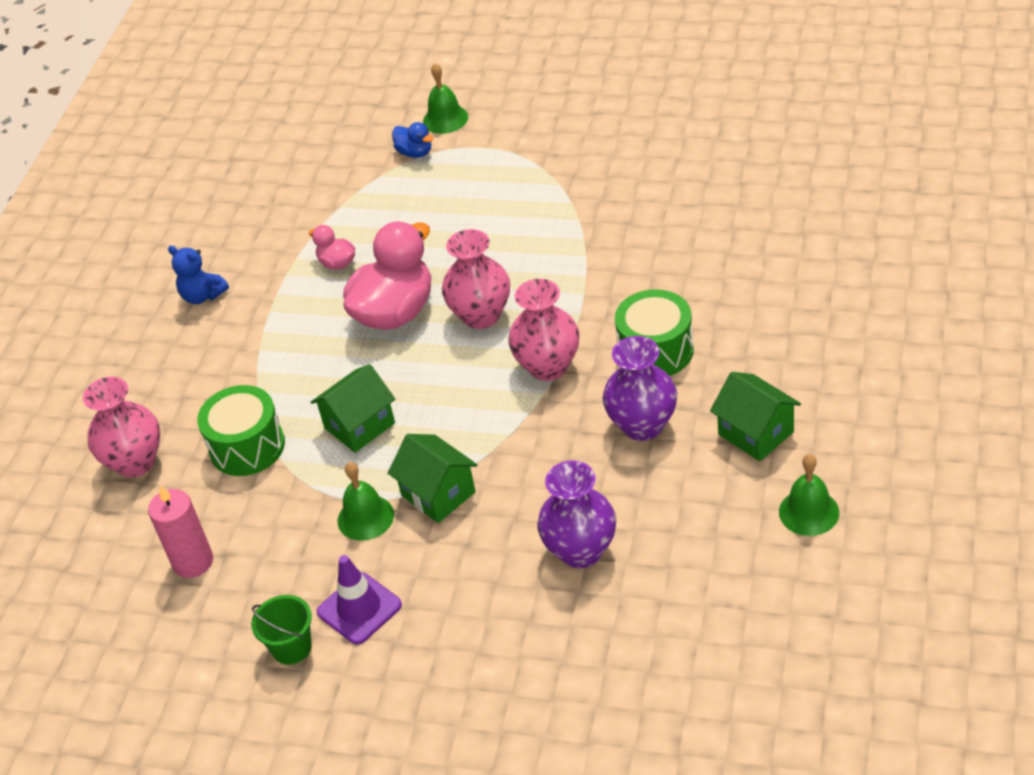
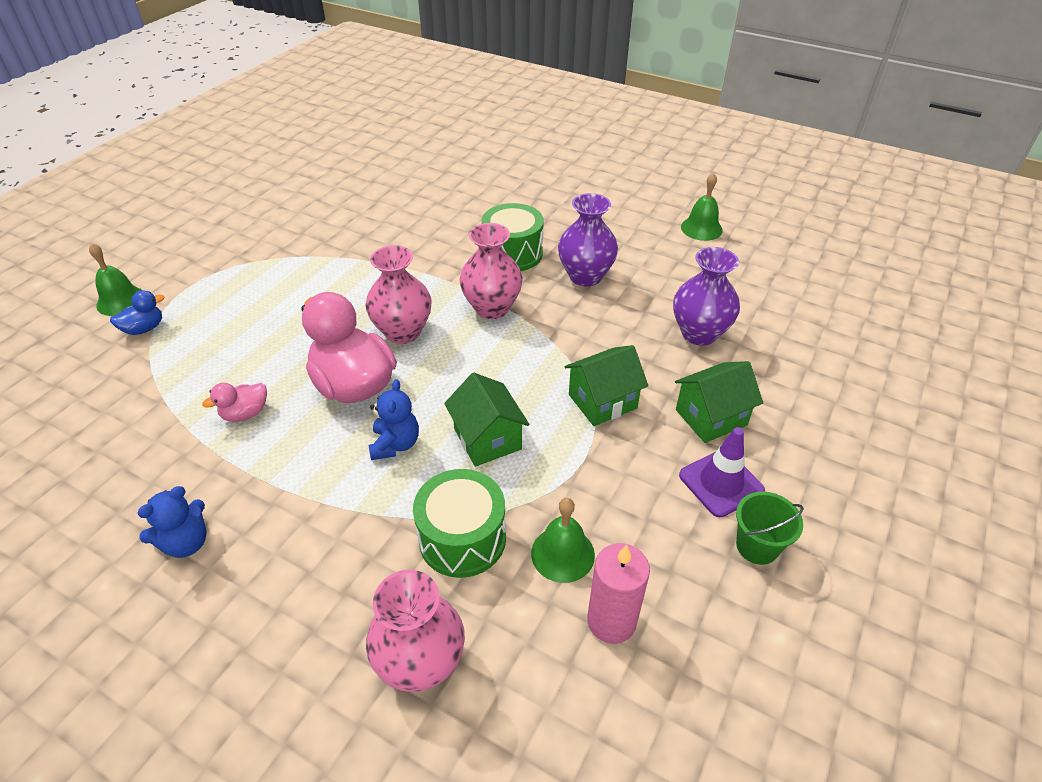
camera: 80 degrees left, 0 degrees up
green bell [338,462,394,541] -> green bell moved to [531,498,595,583]
green house [710,372,801,461] -> green house moved to [675,361,763,443]
none -> blue teddy bear [369,379,419,460]

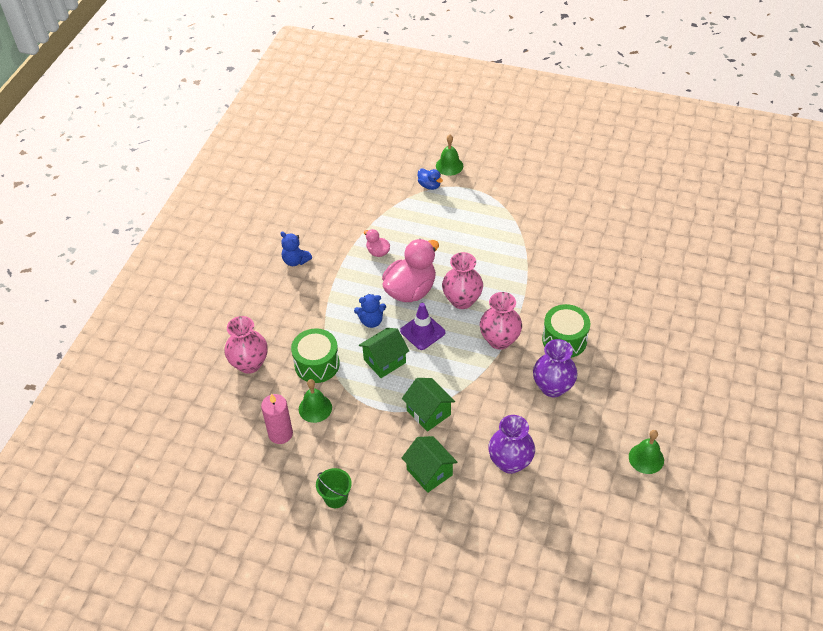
camera: 80 degrees right, 5 degrees up
purple traffic cone [679,427,765,517] -> purple traffic cone moved to [400,303,445,350]

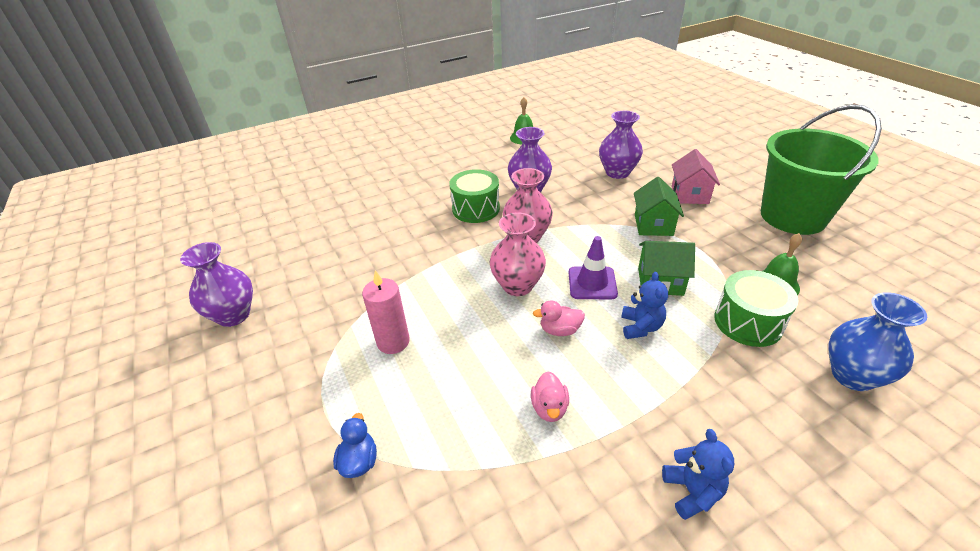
camera: 135 degrees left, 10 degrees down
pink vase [224,316,268,374] -> blue vase [828,292,927,391]
pink candle [261,394,293,444] -> pink candle moved to [362,270,410,354]
green bucket [316,468,352,508] -> green bucket [761,104,882,235], size x2.50
blue teddy bear [354,294,386,328] -> blue teddy bear turned 60 degrees clockwise [621,272,668,339]
pink duck [382,239,439,302] -> pink duck [533,300,585,336], size x0.47
green house [402,436,457,493] -> pink house [672,149,720,204]
green bell [436,135,463,176] -> none
none -> purple vase [180,242,253,327]

